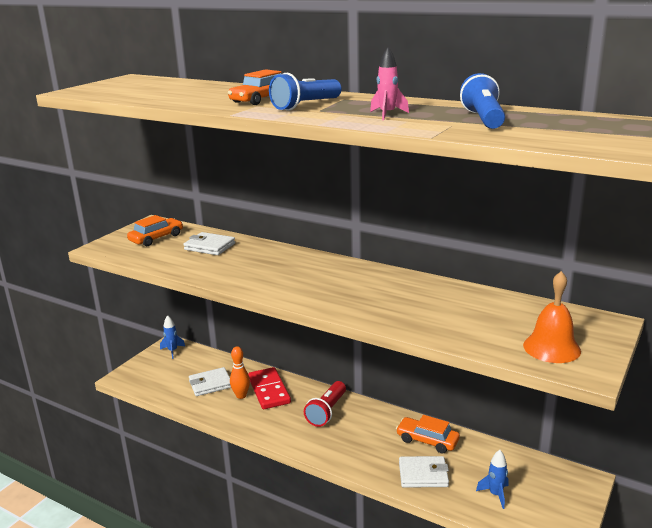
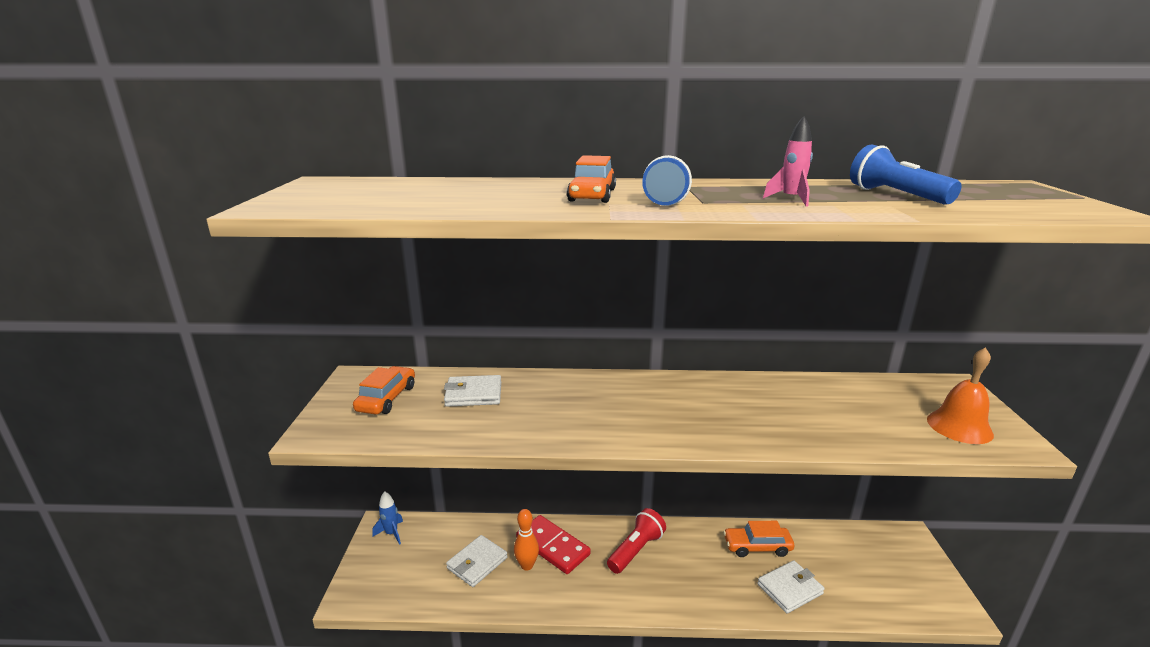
camera: 30 degrees left, 0 degrees up
red flashlight [304,381,346,427] -> red flashlight turned 135 degrees counterclockwise [607,508,666,574]
blue rocket [476,450,508,509] -> none

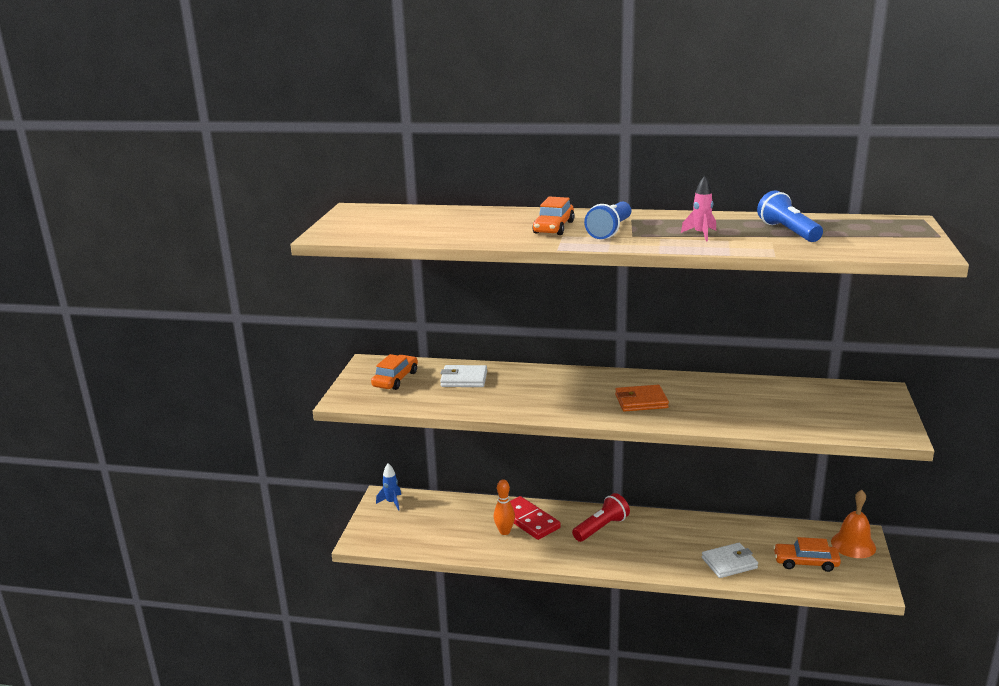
camera: 10 degrees right, 0 degrees up
white wallet [446,535,507,587] -> none
orange car [723,521,794,557] -> orange car moved to [773,537,841,572]
orange bell [927,348,994,444] -> orange bell moved to [831,490,876,558]
none -> orange wallet [615,385,669,412]

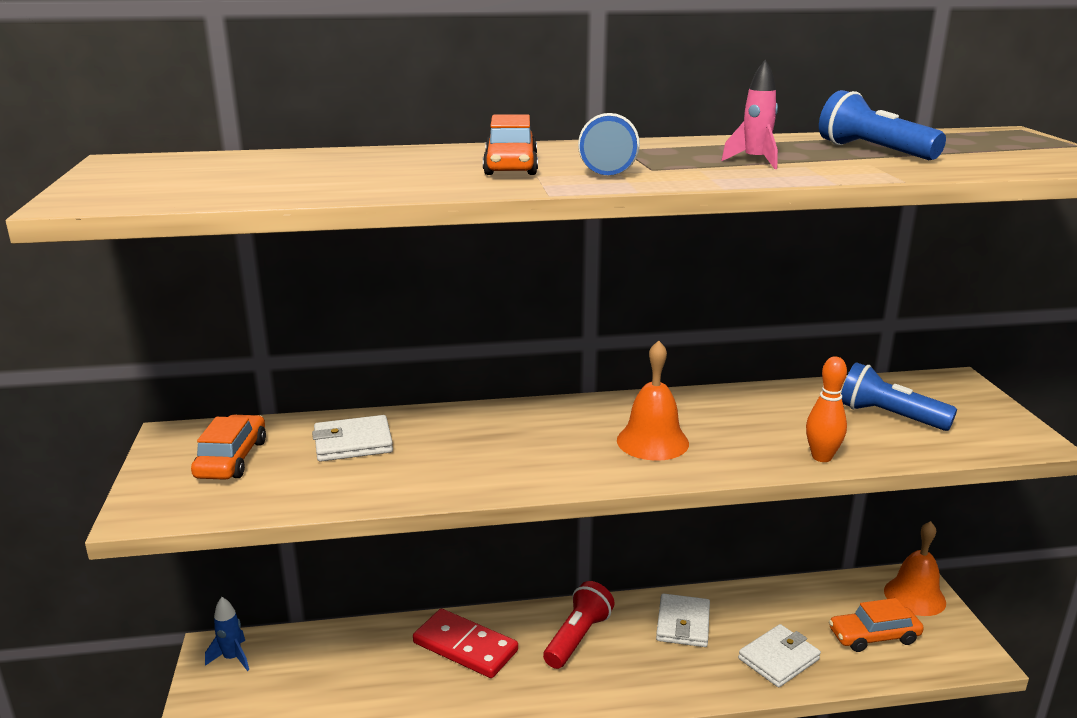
camera: 20 degrees left, 0 degrees up
orange bowling pin [494,479,515,535] -> orange bowling pin moved to [806,357,847,462]
orange wallet [615,385,669,412] -> orange bell [617,340,689,461]
none -> white wallet [656,593,710,647]
none -> blue flashlight [841,362,957,431]

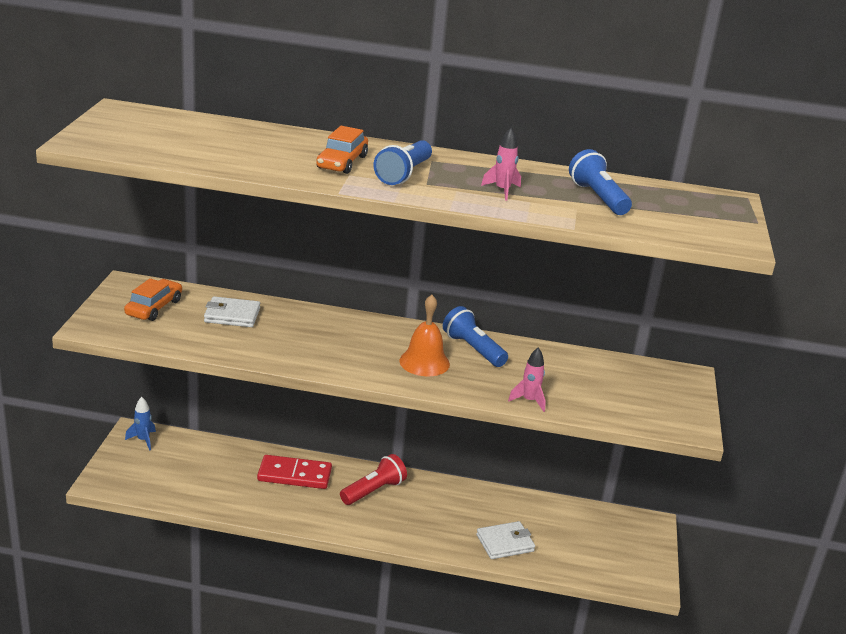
camera: 15 degrees right, 5 degrees up
red domino [413,609,518,678] -> red domino turned 45 degrees counterclockwise [257,455,332,489]
white wallet [656,593,710,647] -> none
orange bowling pin [806,357,847,462] -> pink rocket [508,347,546,412]
orange car [829,598,924,652] -> none
blue flashlight [841,362,957,431] -> blue flashlight moved to [443,306,508,367]
orange bell [884,521,946,616] -> none

